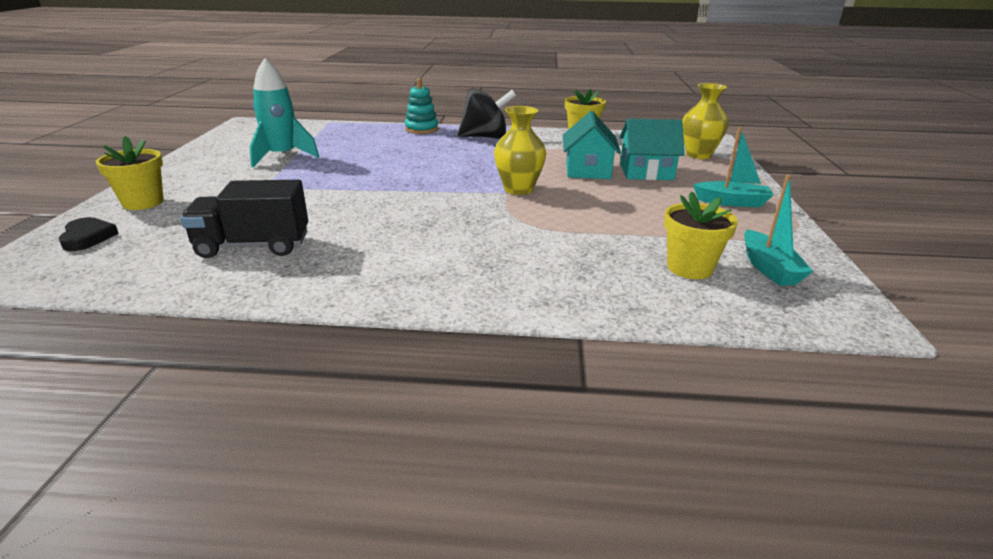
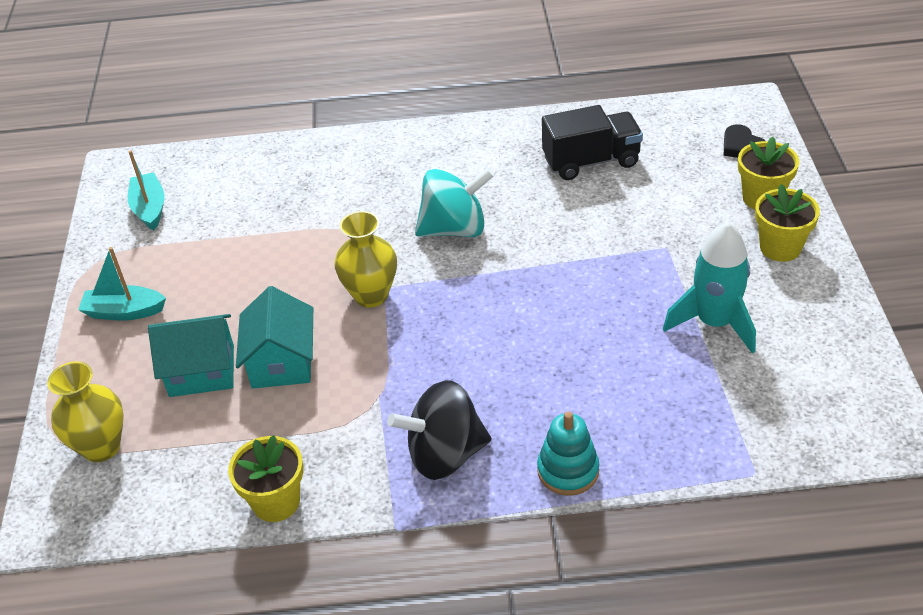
camera: 175 degrees right, 15 degrees up
yellow flower pot [664,191,738,279] -> yellow flower pot moved to [755,184,820,262]
none -> turquoise spinning top [415,168,494,237]

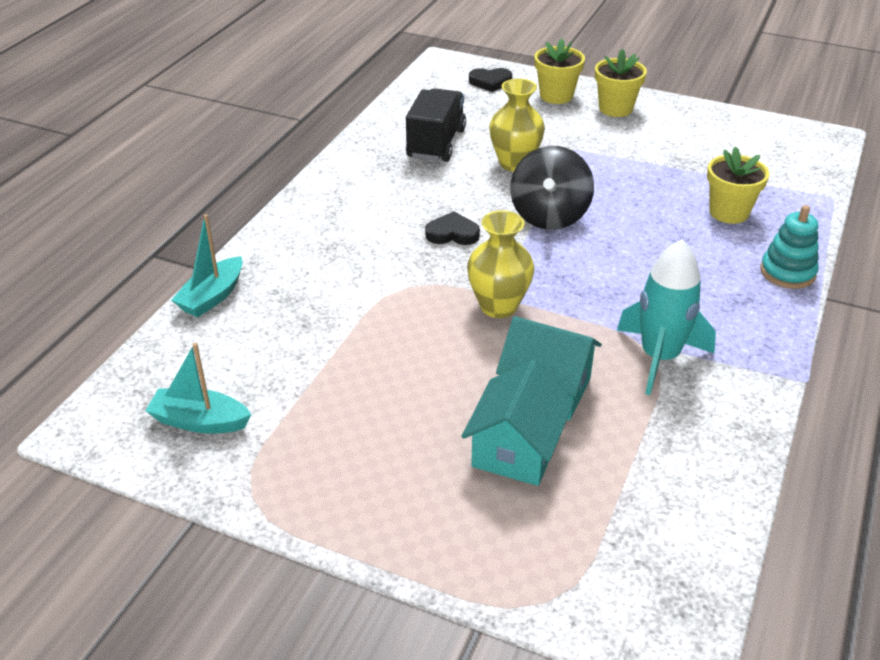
camera: 65 degrees left, 5 degrees down
yellow vase [47,361,124,462] -> yellow vase moved to [489,78,545,172]
turquoise boat [78,247,166,321] -> turquoise boat moved to [171,214,243,317]
yellow flower pot [228,435,303,522] -> yellow flower pot moved to [707,147,769,224]
black spinning top [387,380,491,480] -> black spinning top moved to [510,146,594,230]
turquoise spinning top [415,168,494,237] -> black heart [425,211,480,245]
turquoise rocket [663,223,756,353] -> turquoise rocket moved to [617,239,716,395]

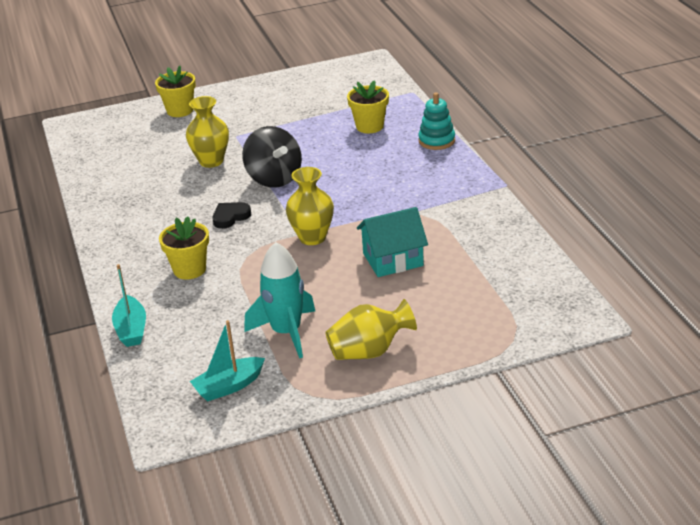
camera: 40 degrees left, 5 degrees down
black truck [406,88,466,162] -> none
turquoise house [462,360,574,486] -> none
black heart [469,68,512,92] -> none
yellow flower pot [595,49,647,117] -> yellow flower pot moved to [159,216,209,280]
turquoise rocket [617,239,716,395] -> turquoise rocket moved to [244,242,315,358]
none -> yellow vase [325,299,417,360]

